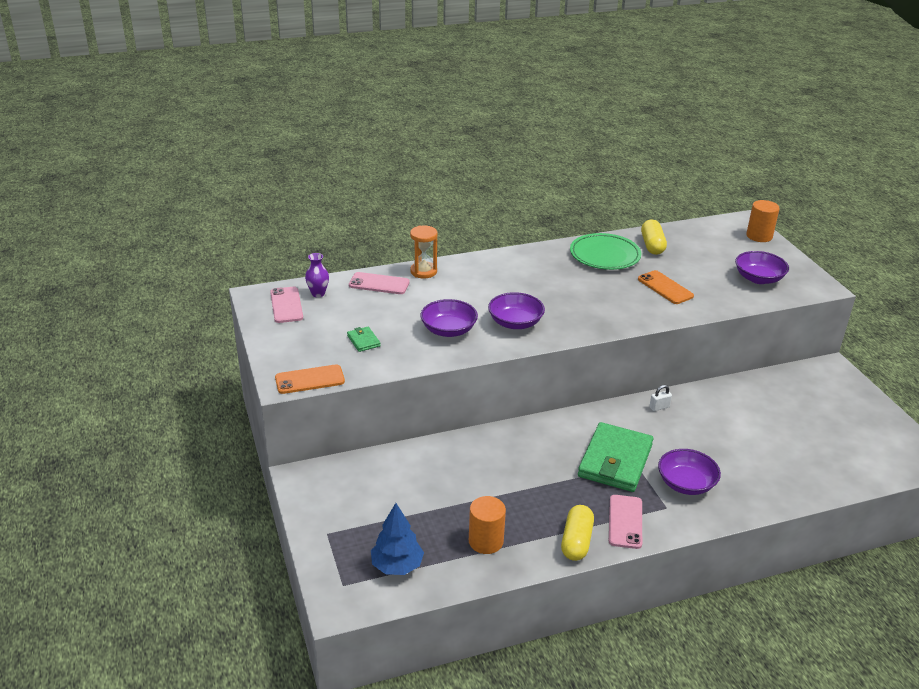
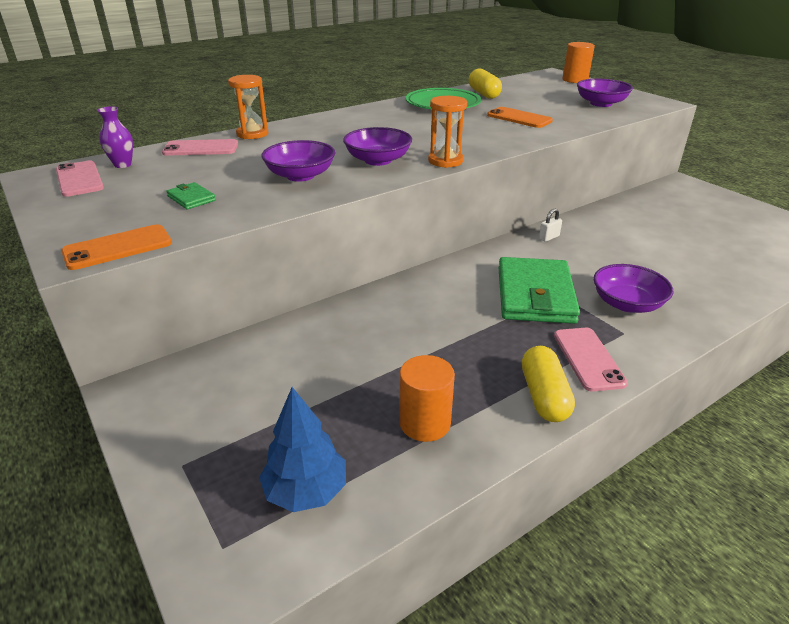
camera: 15 degrees left, 0 degrees up
none -> orange hourglass [428,96,467,168]

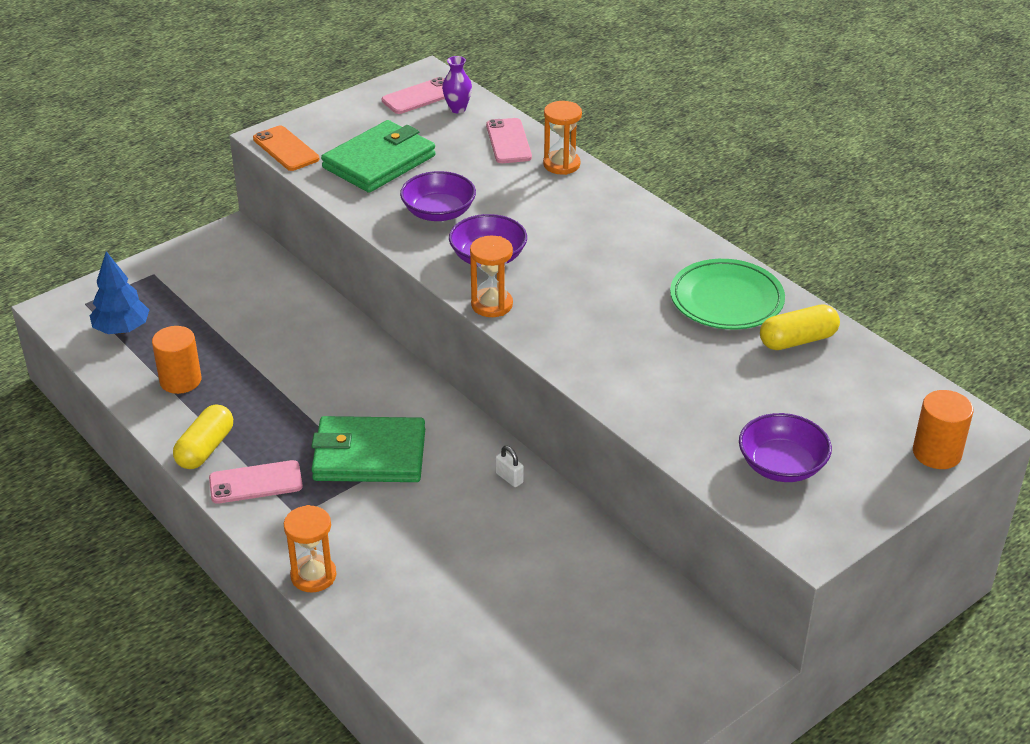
camera: 85 degrees right, 5 degrees up
green wallet [166,182,216,209] -> green wallet [321,120,436,193], size x2.37
orange phone [487,107,553,128] -> none
yellow capsule [522,346,575,422] -> yellow capsule turned 60 degrees counterclockwise [173,404,233,469]
purple bowl [593,264,673,313] -> none
none -> orange hourglass [284,505,336,593]

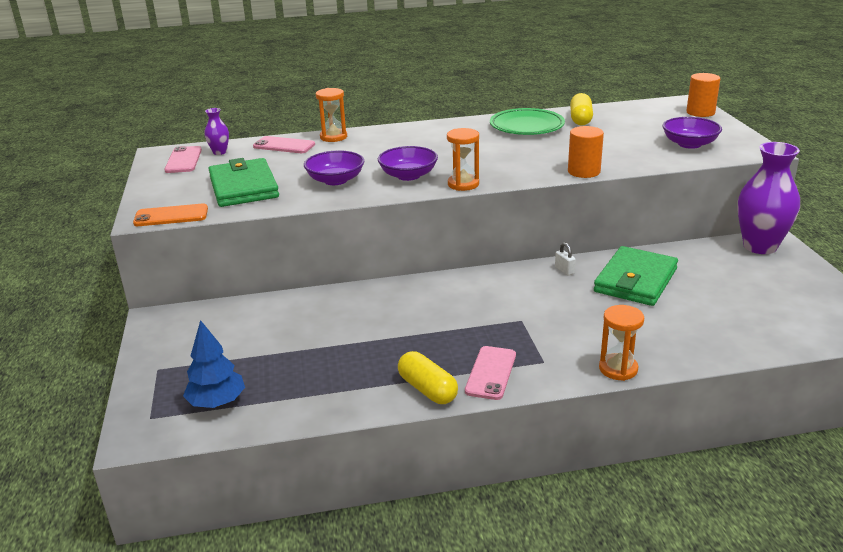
camera: 60 degrees left, 10 degrees down
orange cylinder [152,326,201,394] -> orange cylinder moved to [568,126,604,178]
green wallet [311,416,425,482] -> green wallet moved to [594,246,678,306]
white padlock [496,446,524,487] -> white padlock turned 75 degrees clockwise [555,243,576,275]
none -> purple vase [737,142,800,254]

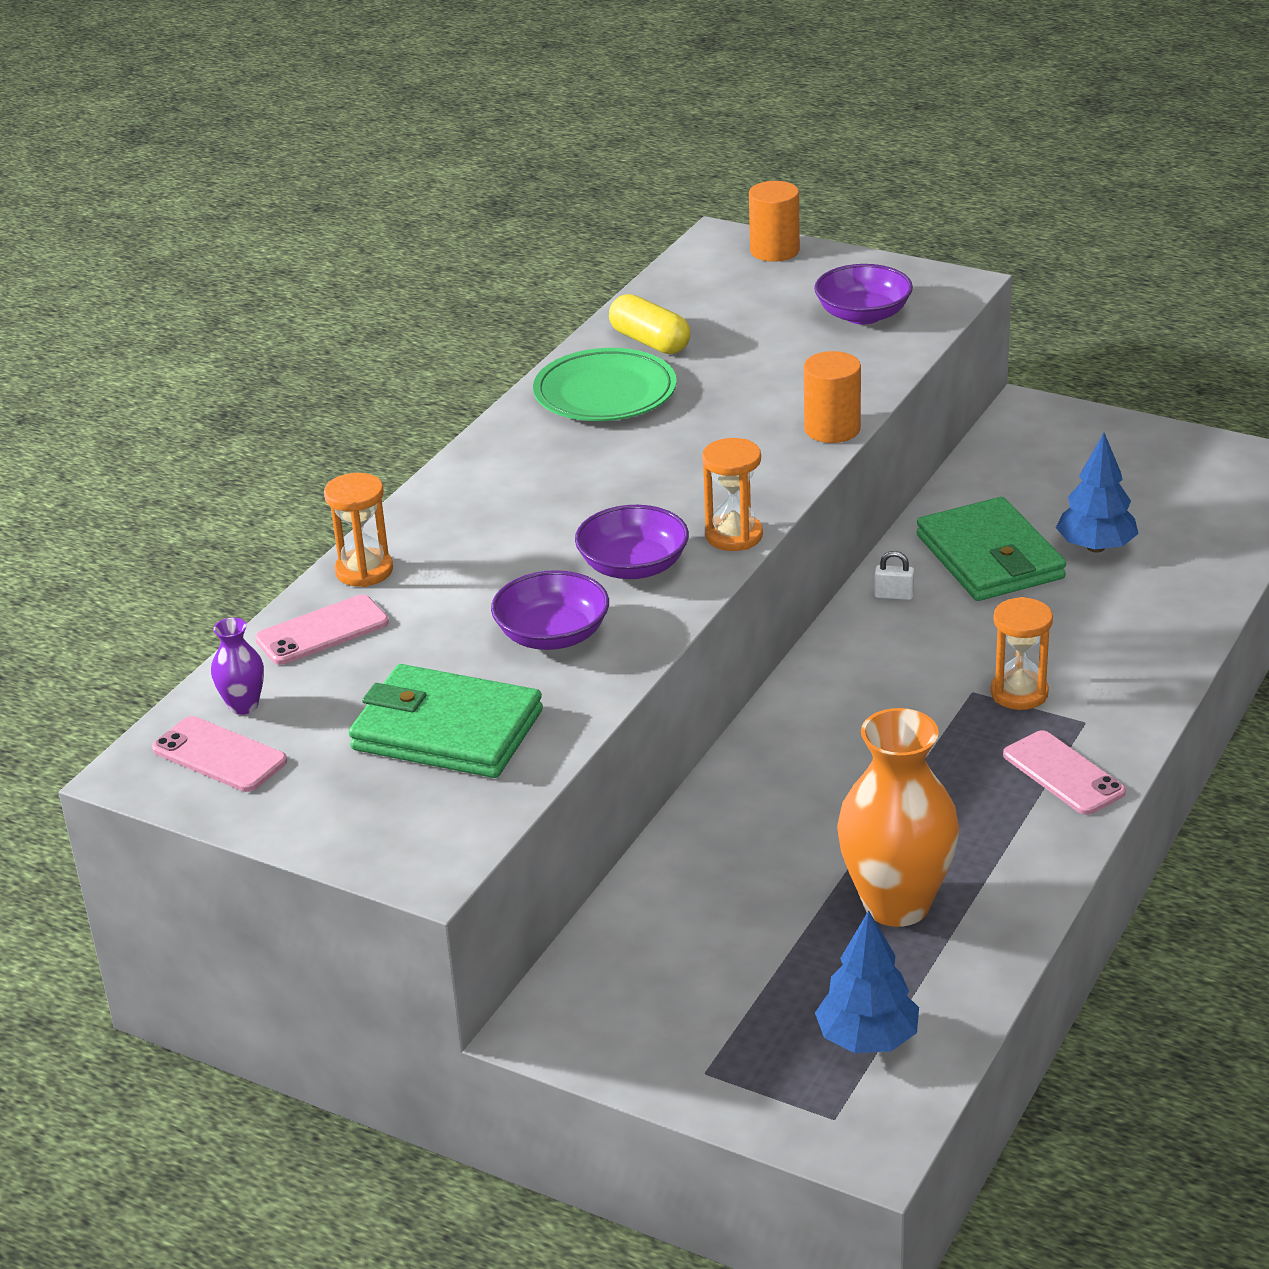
camera: 50 degrees left, 5 degrees up
orange phone [133,203,208,226] -> none
yellow capsule [398,351,458,404] -> none
orange hourglass [599,305,644,381] -> orange hourglass moved to [990,597,1053,710]
purple vase [737,142,800,254] -> none
none -> orange vase [837,708,959,927]
none -> blue tree [1056,433,1138,553]

